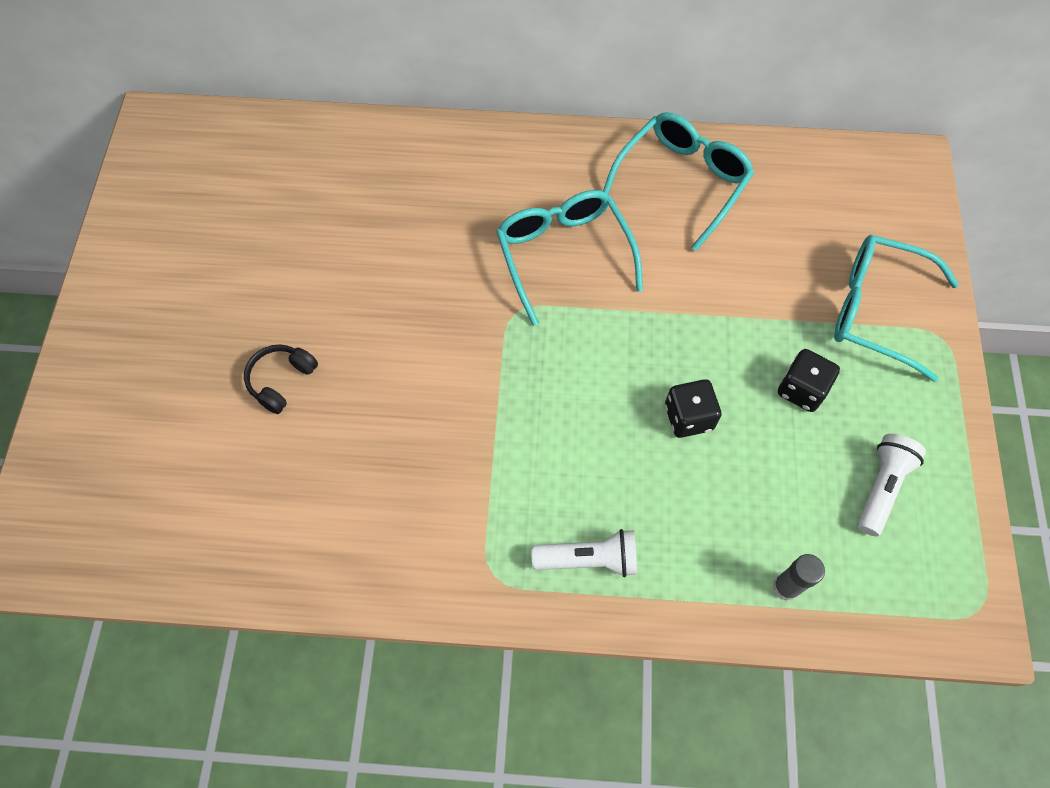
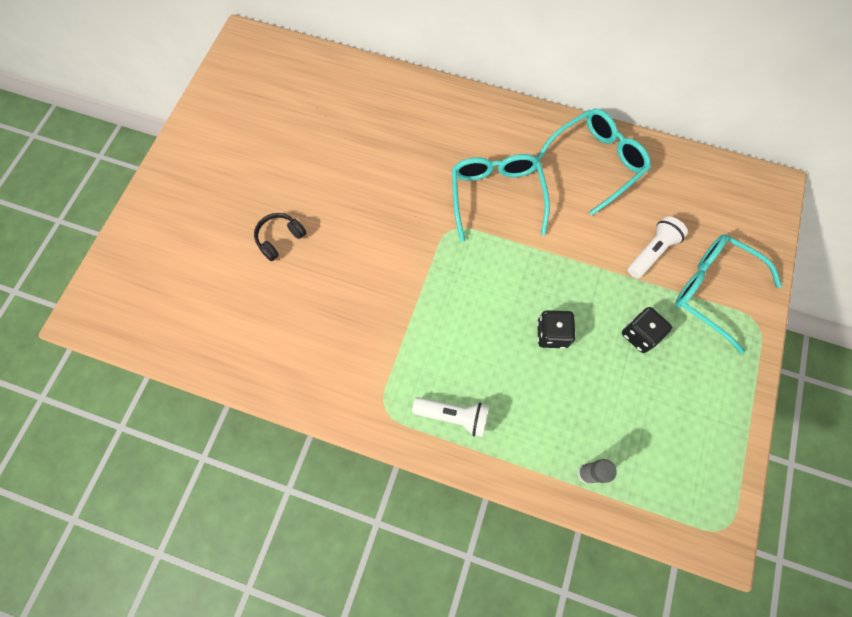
camera: 15 degrees right, 5 degrees up
white flashlight [857,434,926,536] -> white flashlight moved to [628,216,688,278]

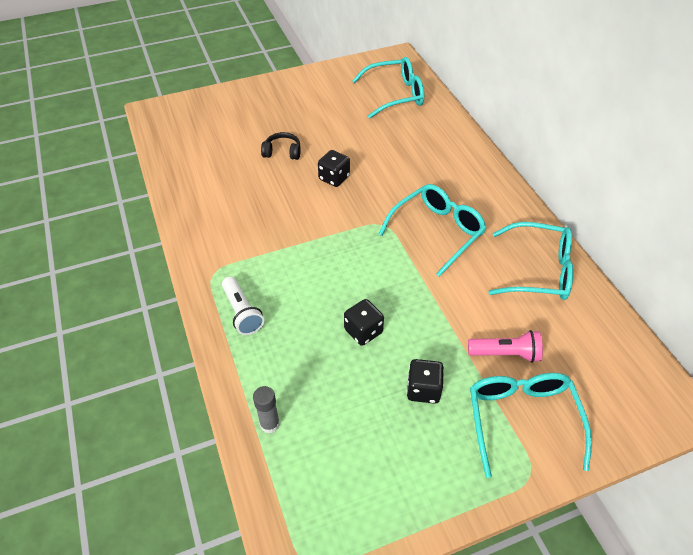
camera: 50 degrees right, 20 degrees down
white flashlight [628,216,688,278] -> pink flashlight [468,330,543,363]
none -> black dice [318,150,350,187]
none -> turquoise glasses [352,57,424,118]

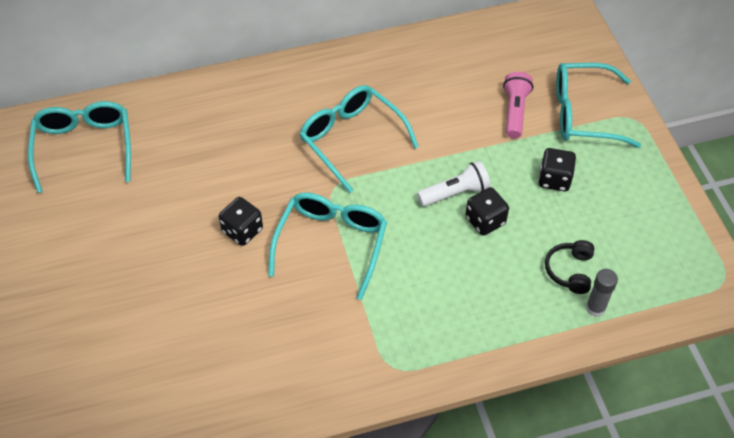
camera: 85 degrees left, 5 degrees up
white flashlight [222,277,264,335] -> white flashlight moved to [417,161,490,207]
black headphones [261,132,301,160] -> black headphones moved to [545,240,594,294]
turquoise glasses [488,222,573,300] -> turquoise glasses moved to [268,193,387,300]

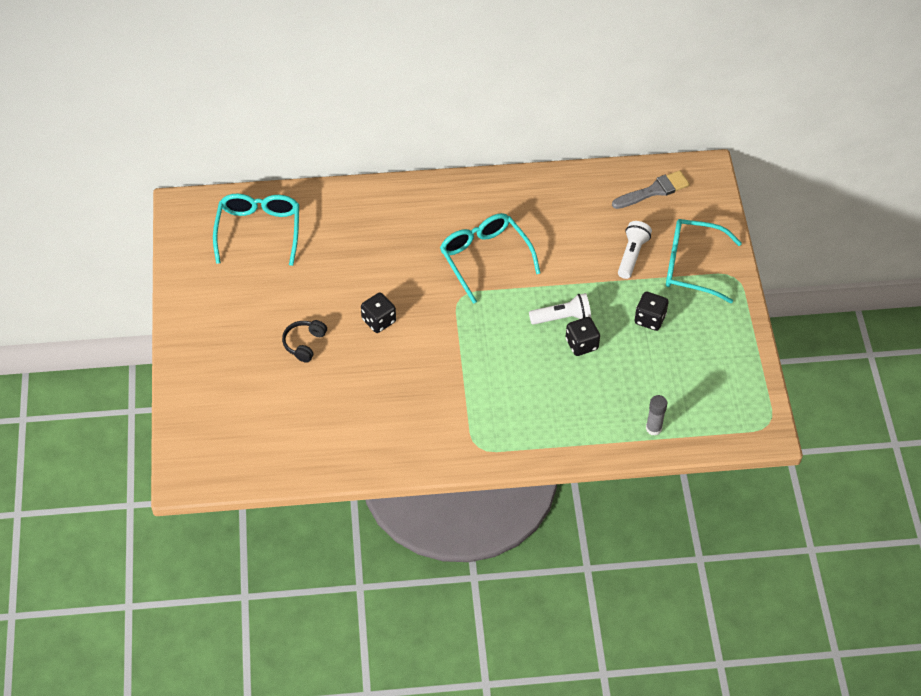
camera: 10 degrees right, 0 degrees up
turquoise glasses [268,193,387,300] -> none
pink flashlight [503,72,533,138] -> white flashlight [618,221,652,279]
black headphones [545,240,594,294] -> black headphones moved to [282,320,327,363]
none -> grey brush [612,170,690,209]

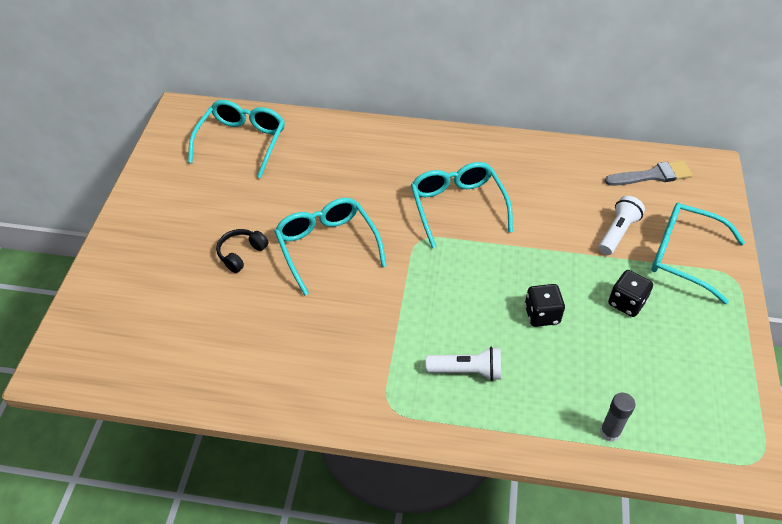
camera: 15 degrees right, 5 degrees down
black dice [361,292,396,333] -> turquoise glasses [274,198,386,296]
white flashlight [529,293,591,325] -> white flashlight moved to [426,347,501,381]

